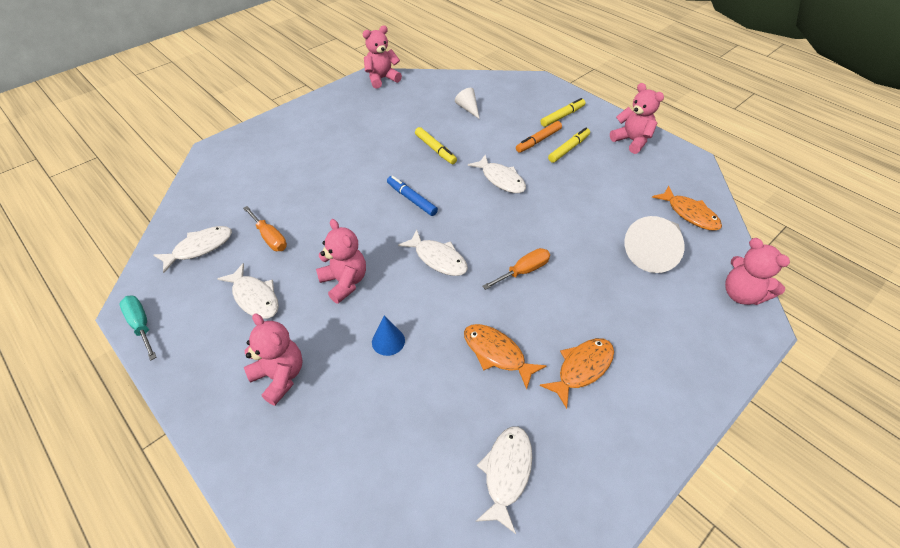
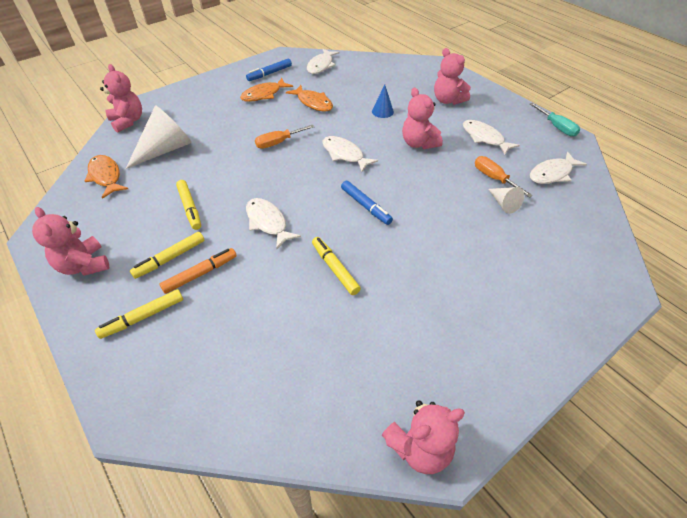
camera: 175 degrees left, 0 degrees up
white cone [455,88,480,119] -> white cone moved to [488,187,524,214]
none -> yellow marker [176,180,201,230]
none -> blue marker [246,59,292,81]

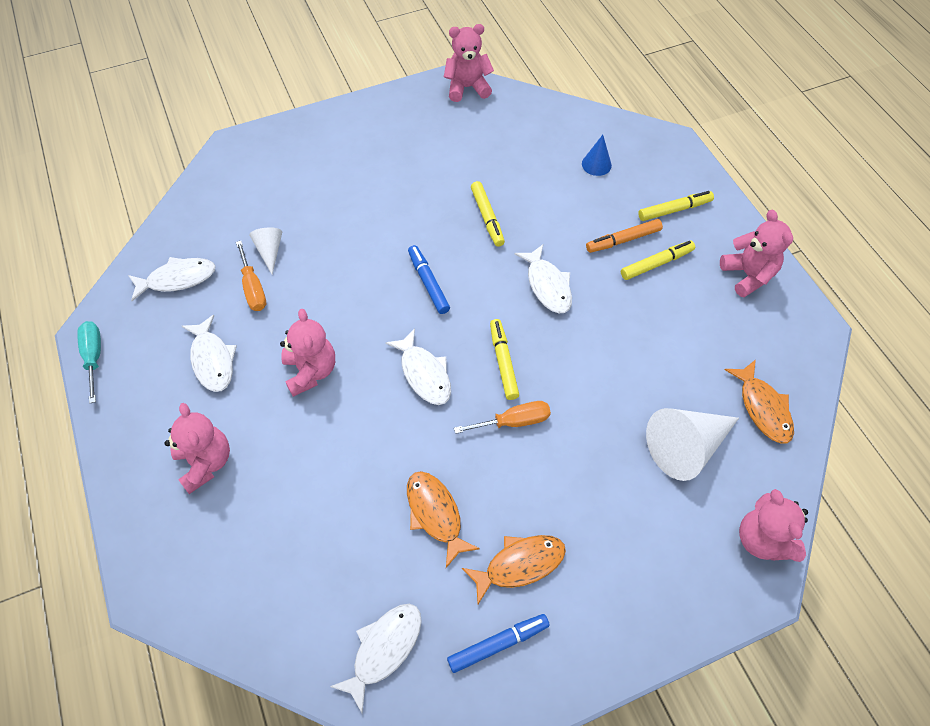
camera: 165 degrees left, 10 degrees up
yellow marker [176,180,201,230] -> yellow marker moved to [490,319,519,400]
blue cone [372,85,394,118] -> blue cone moved to [582,135,612,176]

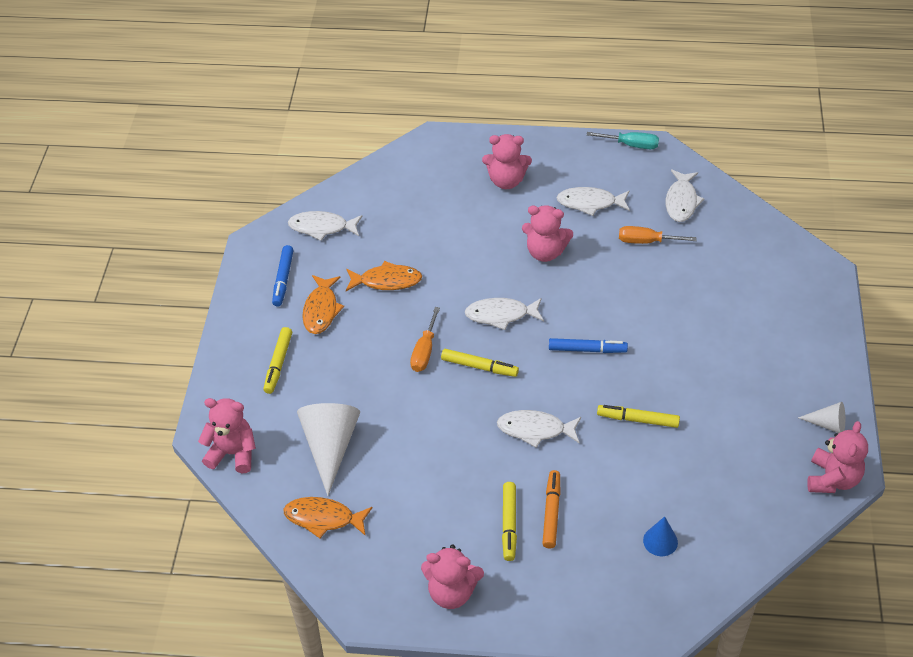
camera: 120 degrees right, 10 degrees down
white cone [249,227,282,274] -> white cone moved to [798,402,845,433]
white fish [330,604,422,714] -> white fish turned 120 degrees clockwise [288,211,363,241]
yellow marker [638,191,714,221] -> yellow marker moved to [263,327,292,394]

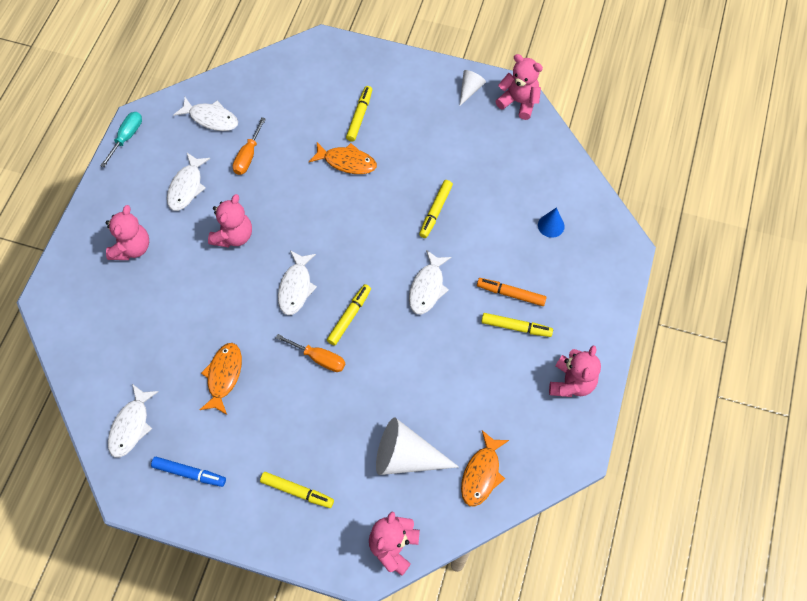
camera: 80 degrees left, 15 degrees up
orange fish [302,275,344,334] -> orange fish moved to [309,142,377,174]
blue marker [549,338,628,353] -> none
none -> yellow marker [346,86,372,142]

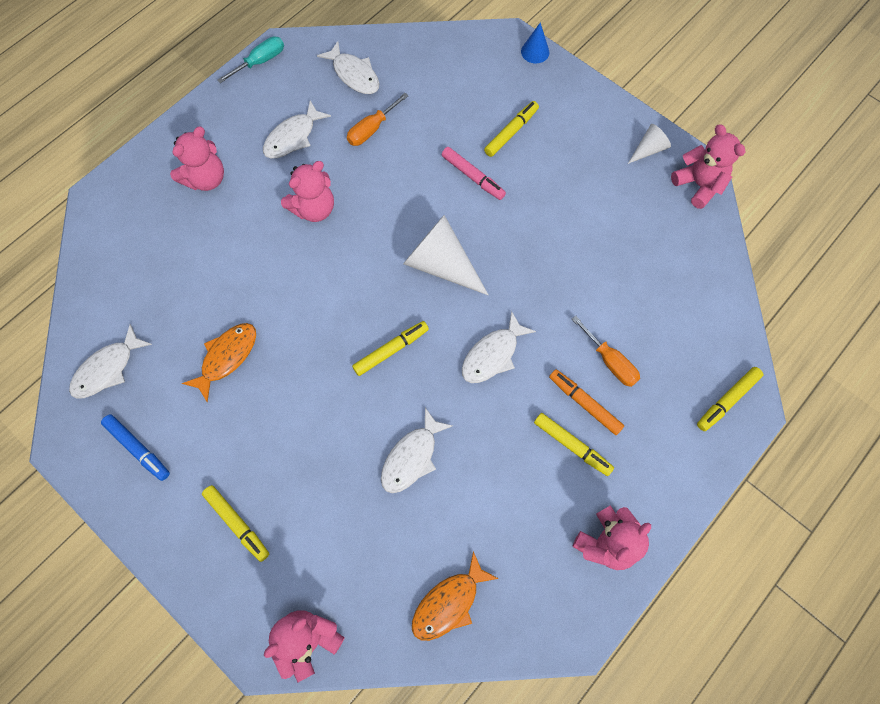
camera: 25 degrees right, 5 degrees up
orange screwdriver [276,334,345,372] -> orange screwdriver moved to [572,316,640,387]
white fish [278,250,317,315] -> white fish moved to [381,408,453,493]
orange fish [309,142,377,174] -> pink marker [442,147,506,200]
white cone [376,418,459,475] -> white cone moved to [403,215,488,295]
yellow marker [419,180,453,238] -> yellow marker moved to [697,367,763,431]
blue cone [538,207,565,238] -> blue cone moved to [521,22,549,63]

